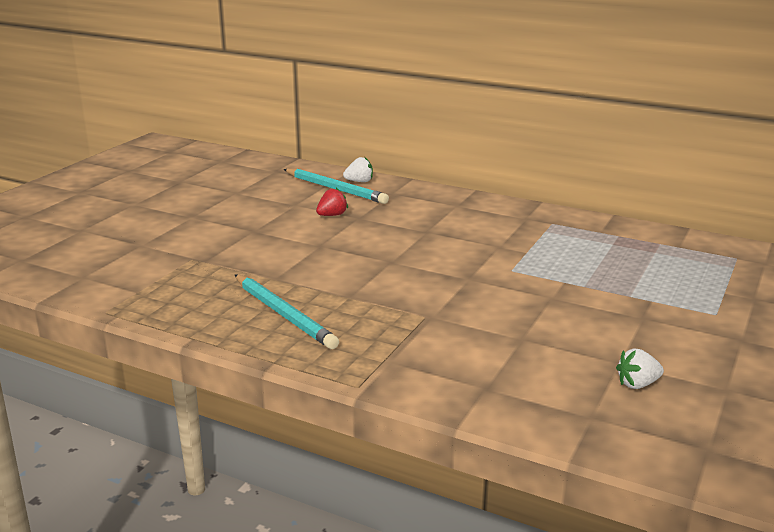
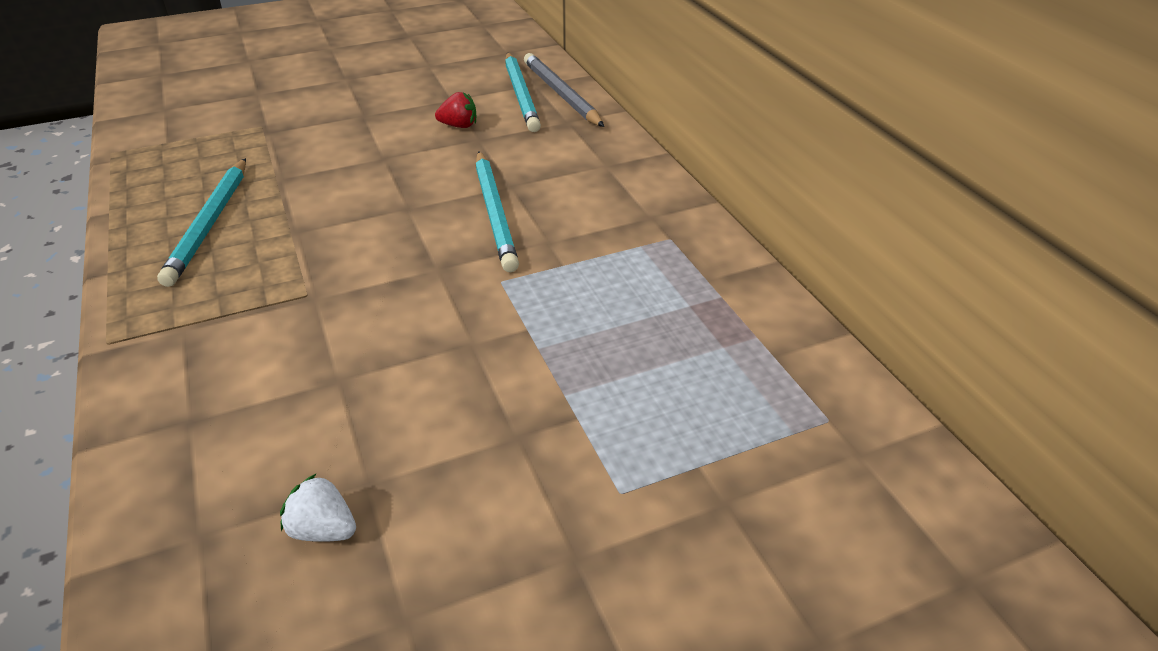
camera: 40 degrees right, 15 degrees up
white strawberry [343,157,373,182] -> grey pencil [524,53,604,127]
none -> turquoise pencil [475,151,519,272]

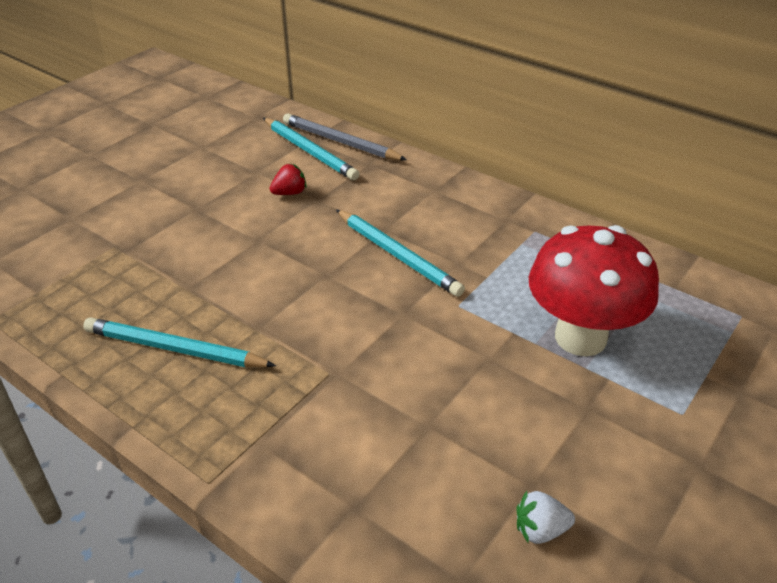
camera: 30 degrees left, 0 degrees up
turquoise pencil [157,158,246,287] -> turquoise pencil turned 135 degrees clockwise [83,318,276,367]
none -> red mushroom [529,225,659,356]

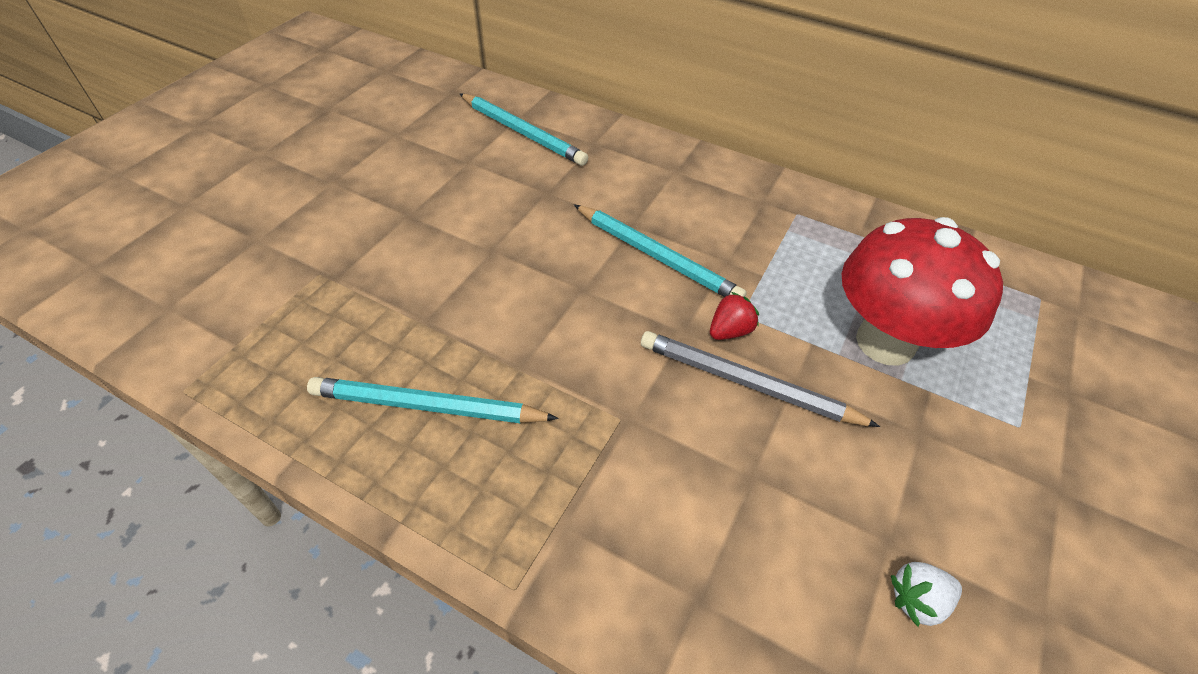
camera: 10 degrees left, 10 degrees up
red strawberry [270,164,306,195] -> red strawberry moved to [710,292,759,340]
grey pencil [283,113,407,160] -> grey pencil moved to [641,331,880,427]

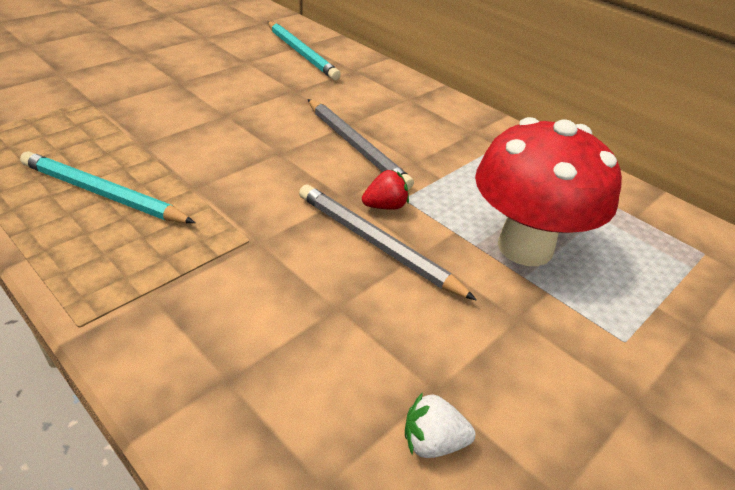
camera: 15 degrees right, 10 degrees down
turquoise pencil [574,205,747,297] -> grey pencil [308,99,414,190]

